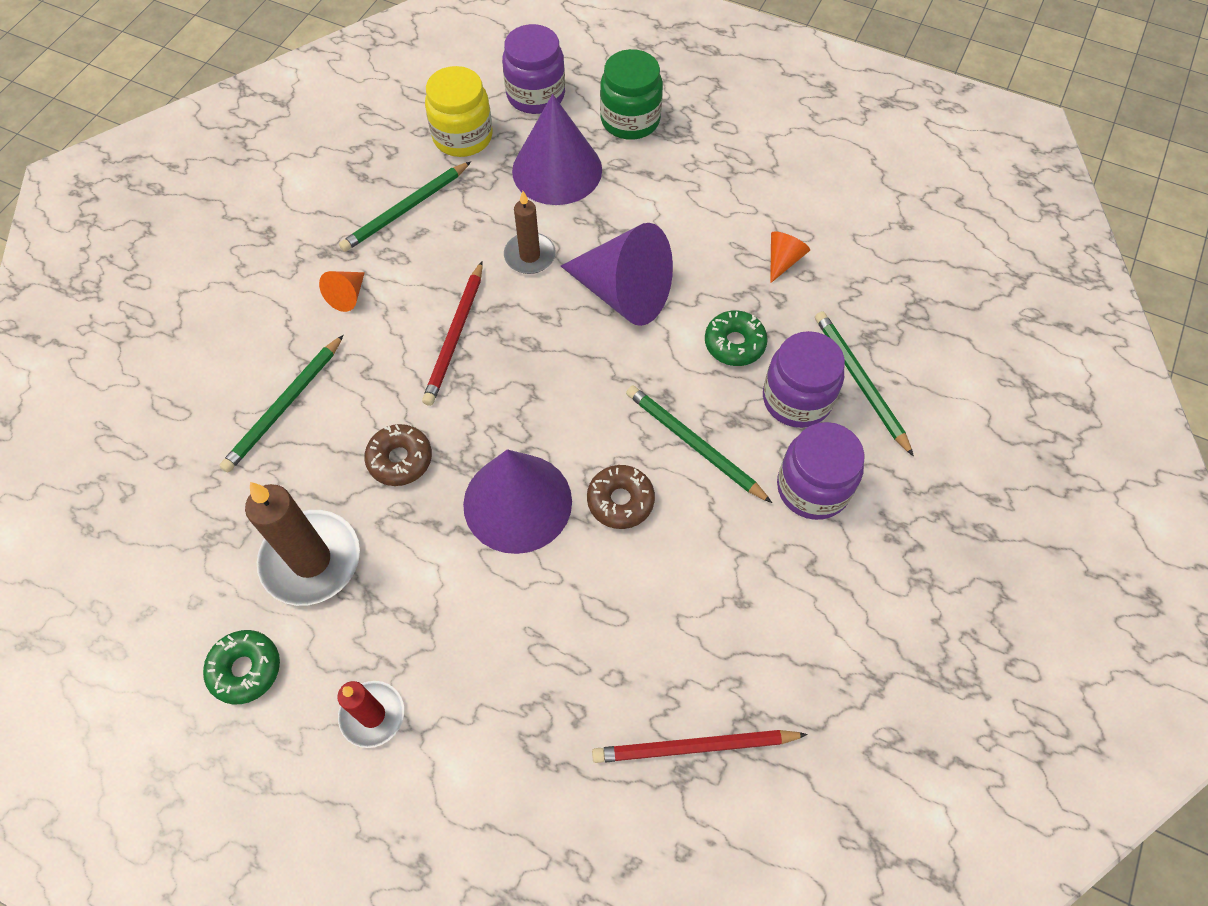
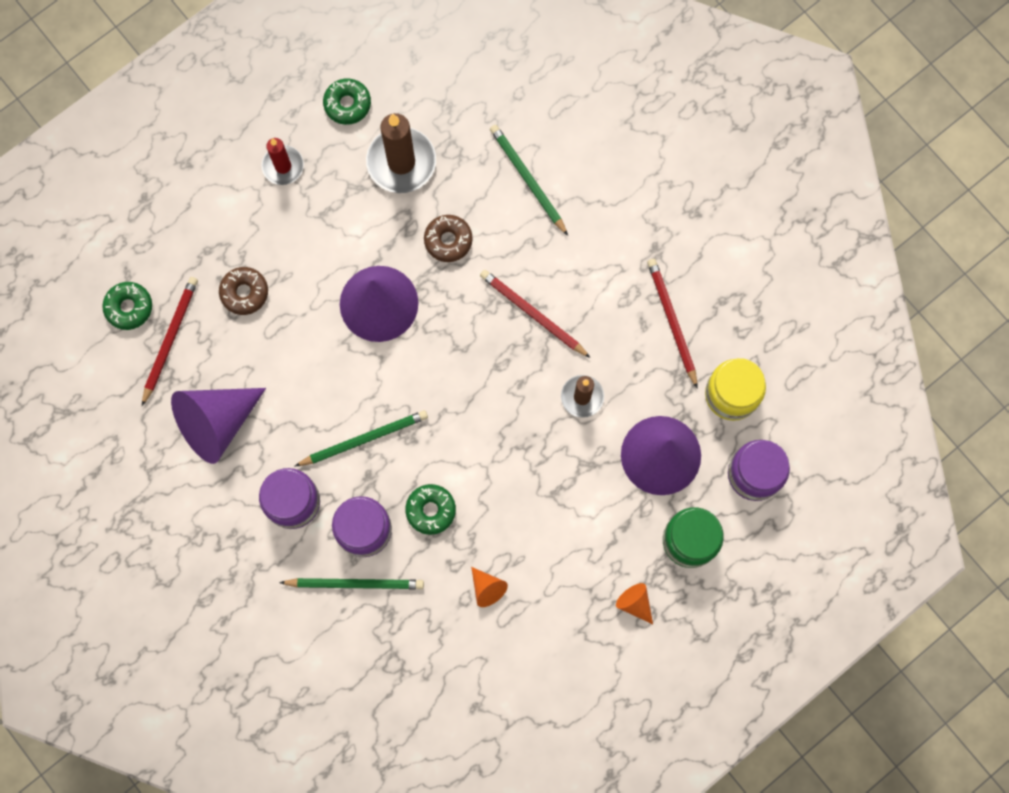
camera: 115 degrees right, 15 degrees up
orange cone [319,271,365,312] -> orange cone moved to [616,583,653,624]
green pencil [339,161,471,252] -> red pencil [647,259,698,389]
purple cone [561,223,673,326] -> purple cone moved to [171,388,266,464]
brown donut [587,465,655,529] -> brown donut moved to [219,267,268,315]
none -> green donut [102,282,152,330]

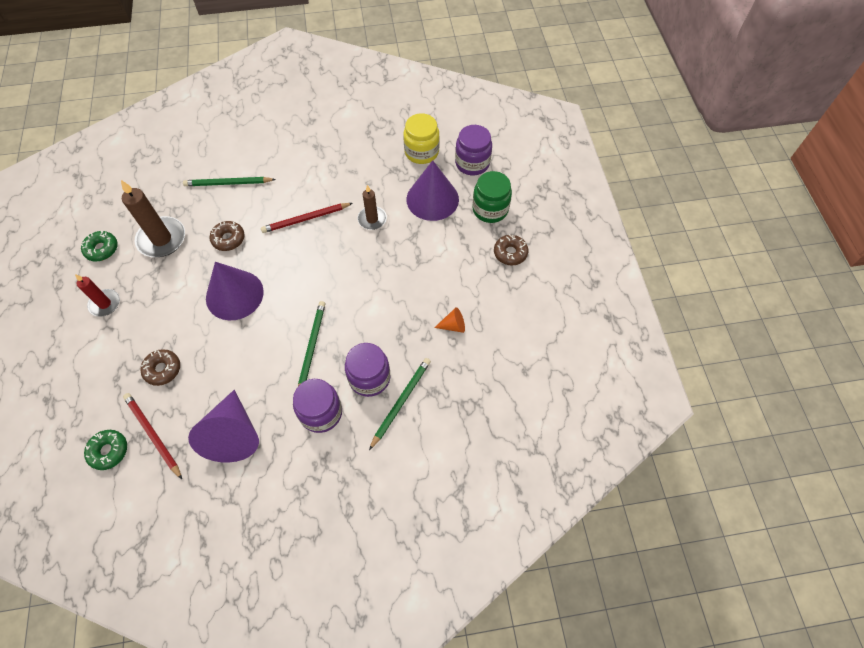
camera: 60 degrees left, 15 degrees down
green donut [405,484,456,535] -> none
orange cone [616,583,653,624] -> brown donut [494,234,528,266]
red pencil [647,259,698,389] -> none

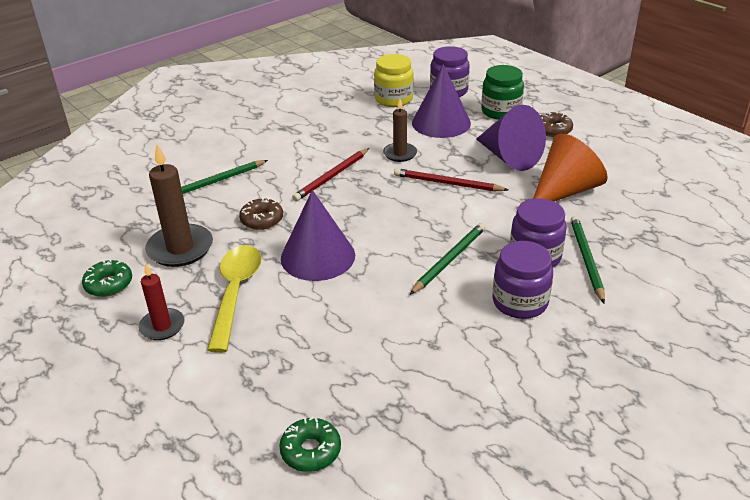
camera: 30 degrees left, 25 degrees down
red pencil [123,393,182,479] -> red pencil moved to [394,168,508,191]
brown donut [140,349,180,386] -> none
purple cone [188,390,259,463] -> purple cone moved to [476,105,546,171]
green pencil [298,301,325,386] -> green pencil turned 60 degrees clockwise [410,223,486,295]
orange cone [434,307,465,333] -> orange cone [533,133,608,201], size x2.26
none -> yellow spoon [207,245,261,353]

